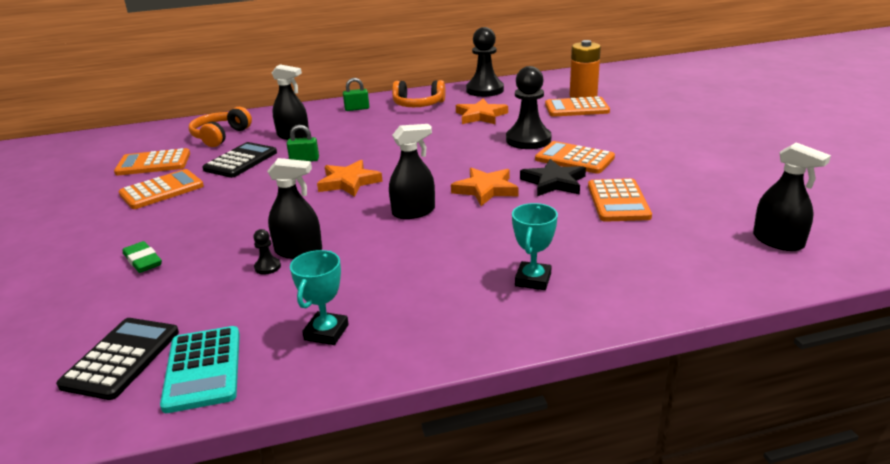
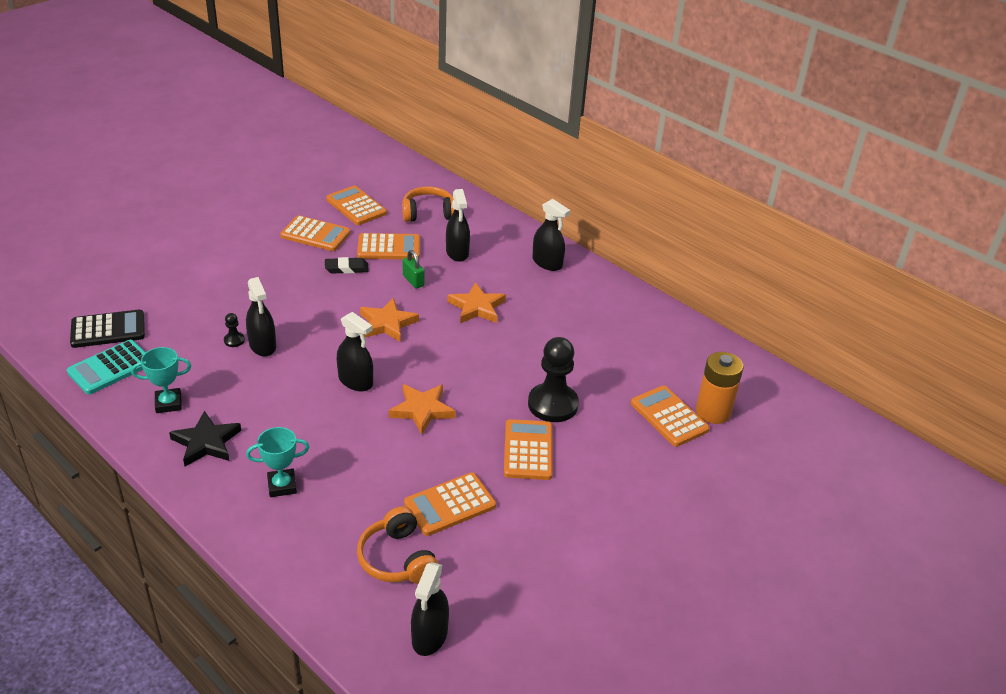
camera: 55 degrees right, 10 degrees up
green eraser [123,241,162,273] -> none
black calculator [202,142,277,178] -> orange calculator [357,233,420,259]
green padlock [343,78,369,111] -> black spray bottle [532,199,570,271]
orange headphones [392,80,445,107] -> orange headphones moved to [357,506,439,584]
orange star [456,99,508,125] -> orange star moved to [447,282,506,323]
black pawn [466,27,504,97] -> none
black star [520,159,586,196] -> black star moved to [169,411,241,466]
none -> black eraser [325,257,369,274]

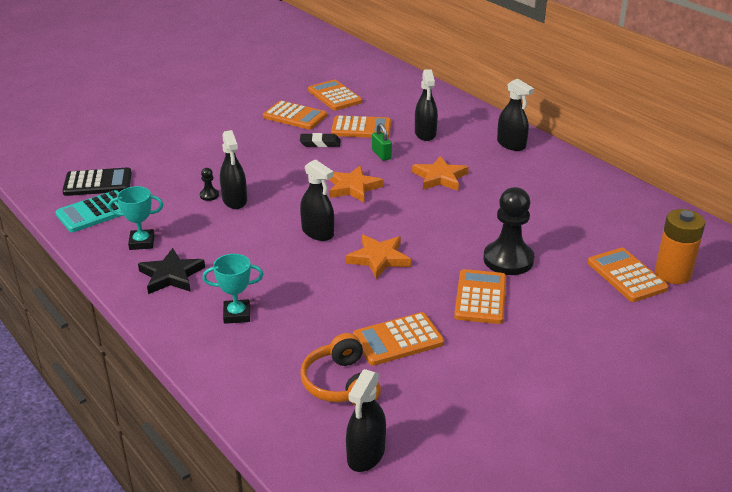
camera: 10 degrees right, 5 degrees down
orange headphones [402,186,454,222] -> none

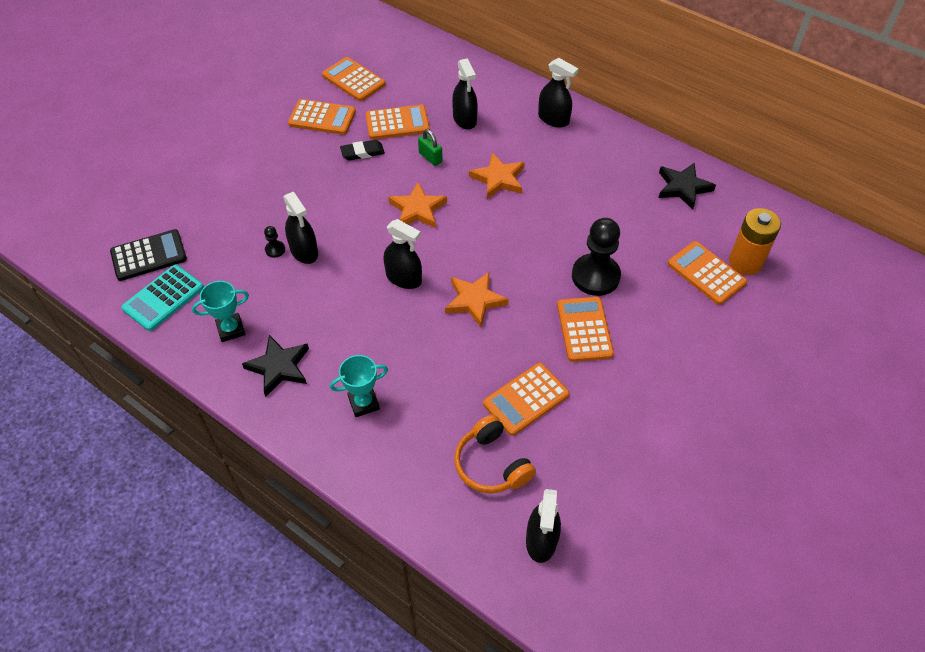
camera: 15 degrees left, 20 degrees up
none -> black star [659,162,716,210]

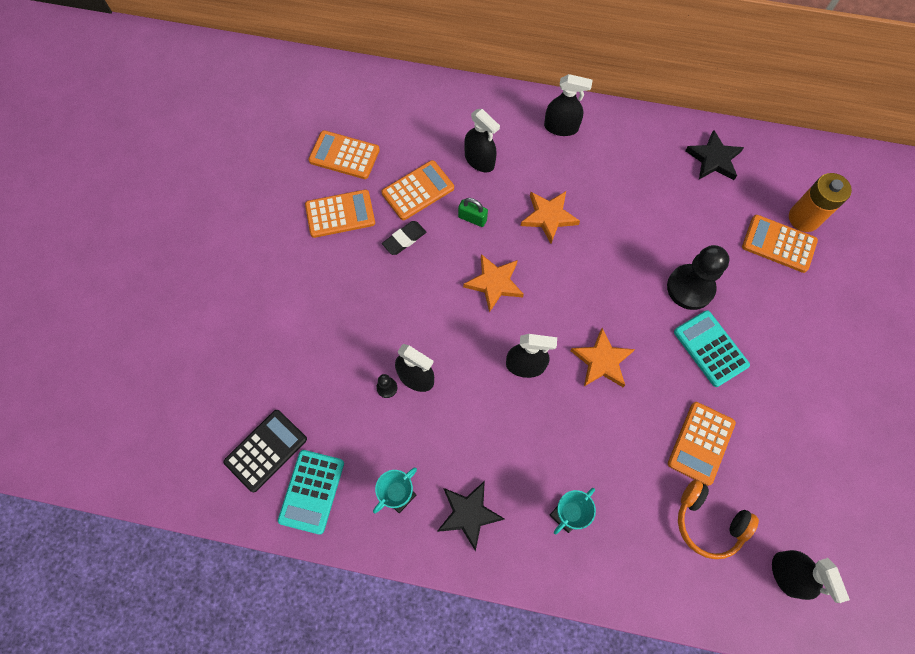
camera: 25 degrees left, 15 degrees up
orange calculator [557,297,614,362] -> turquoise calculator [674,310,750,387]

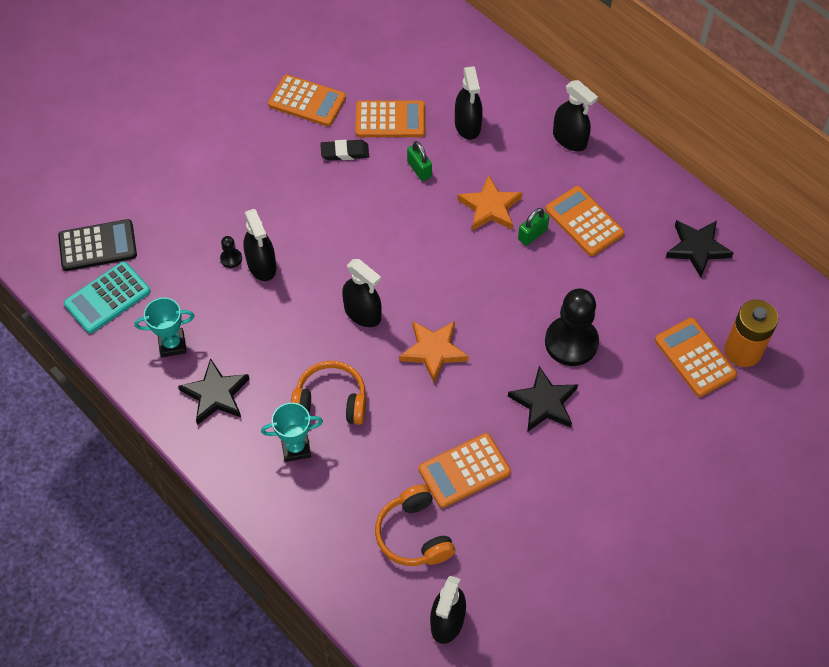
camera: 35 degrees right, 10 degrees down
orange calculator [308,130,380,179] -> orange calculator moved to [545,186,624,256]
orange star [463,254,524,313] -> none
turquoise calculator [674,310,750,387] -> black star [508,366,578,432]
none -> orange headphones [291,361,366,425]
none -> green padlock [518,208,549,246]

